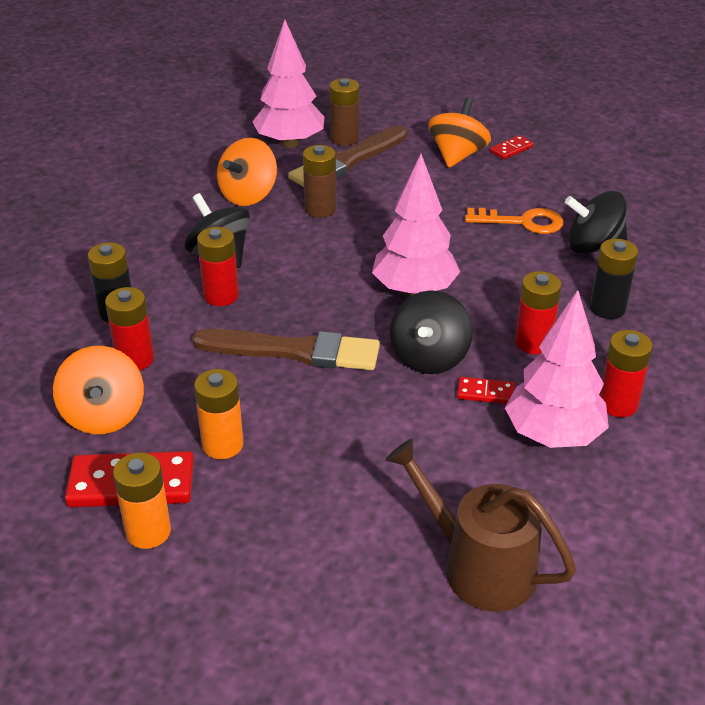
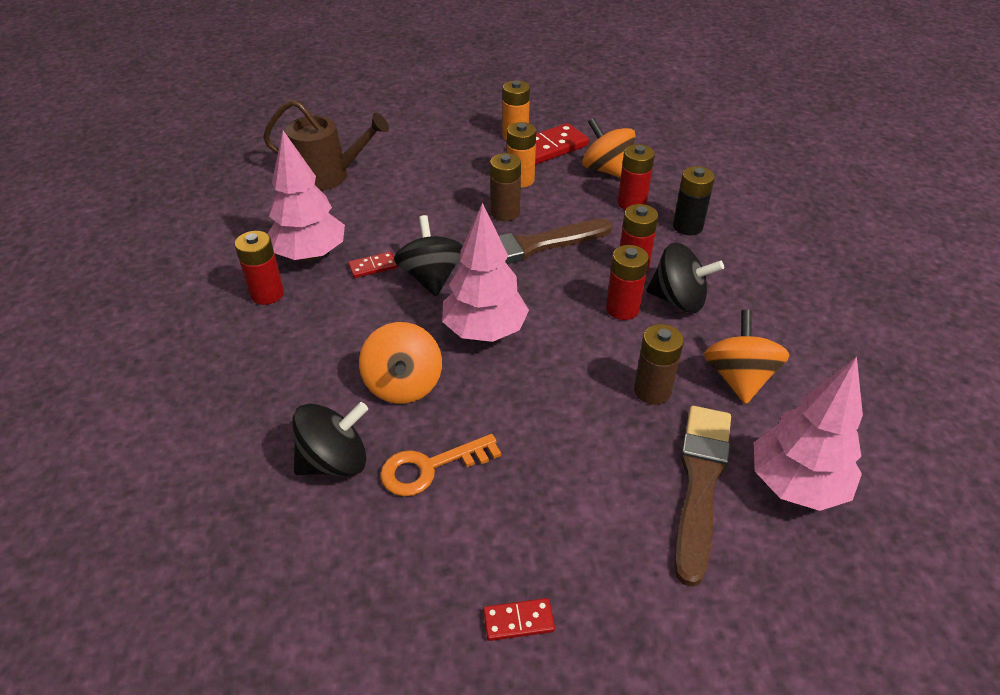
camera: 150 degrees right, 5 degrees up
brown battery [330,78,359,145] -> brown battery moved to [490,153,521,221]
orange spinning top [428,97,491,168] -> orange spinning top moved to [359,322,442,404]
red domino [490,135,533,159] -> red domino turned 60 degrees clockwise [483,598,555,641]
red battery [515,271,561,354] -> red battery moved to [606,245,649,320]
black battery [590,239,638,319] -> none

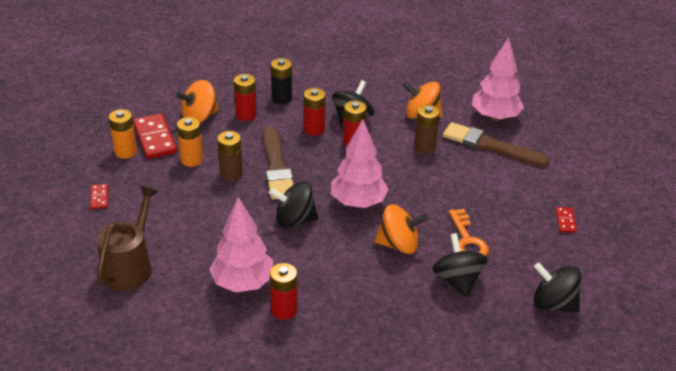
camera: 80 degrees left, 5 degrees down
red domino [348,252,397,278] -> red domino moved to [90,184,108,209]
none -> black spinning top [533,262,582,313]

